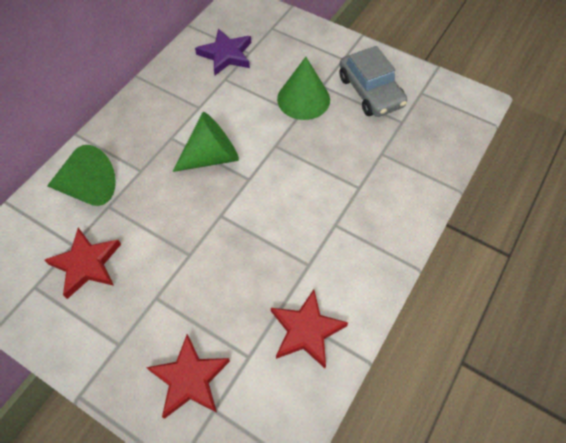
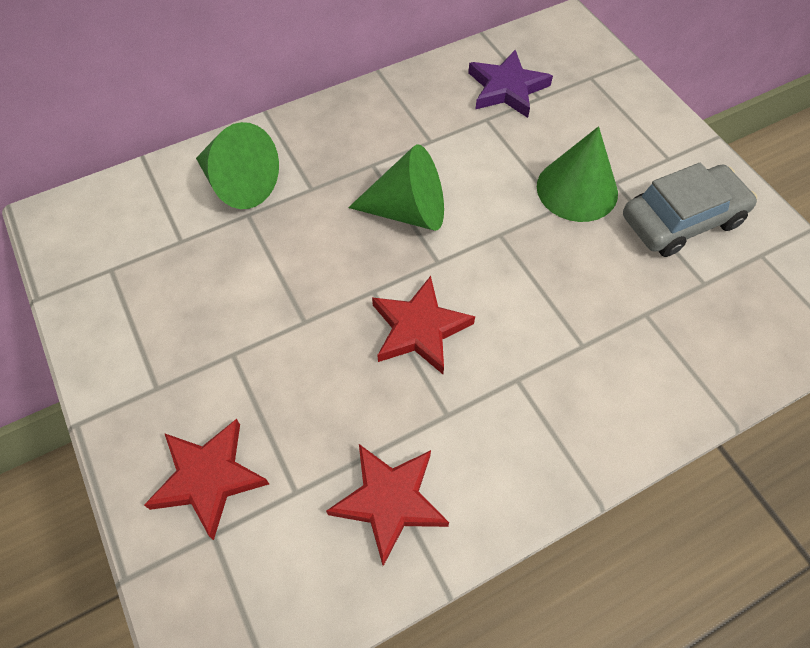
camera: 30 degrees right, 0 degrees up
red star [44,228,121,299] -> red star moved to [372,276,475,374]
grey car [339,46,407,117] -> grey car turned 120 degrees counterclockwise [623,163,757,257]

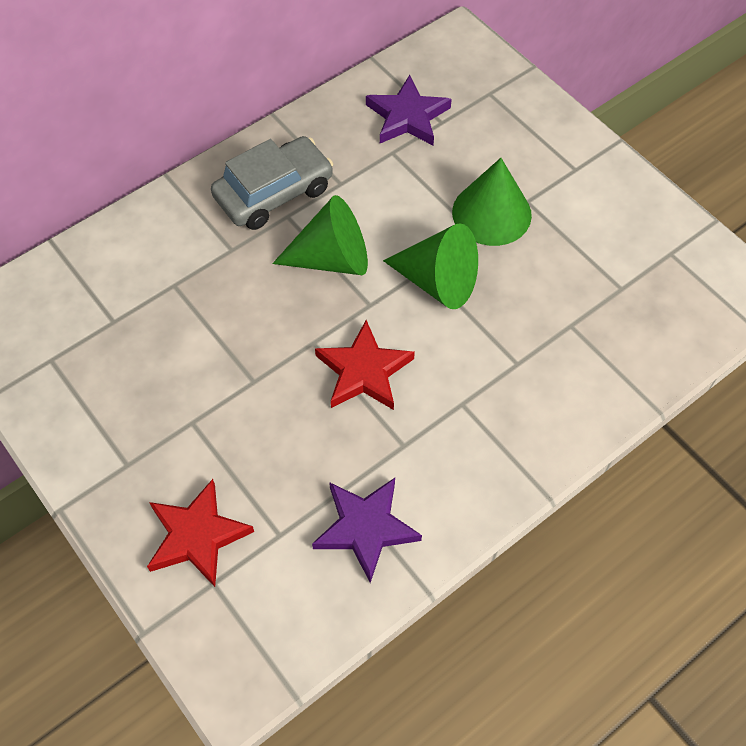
camera: 10 degrees left, 0 degrees up
green cone [196,122,279,209] -> green cone moved to [383,223,478,309]
red star [326,444,449,566] -> purple star [312,478,422,583]
grey car [623,163,757,257] -> grey car moved to [211,136,333,230]

